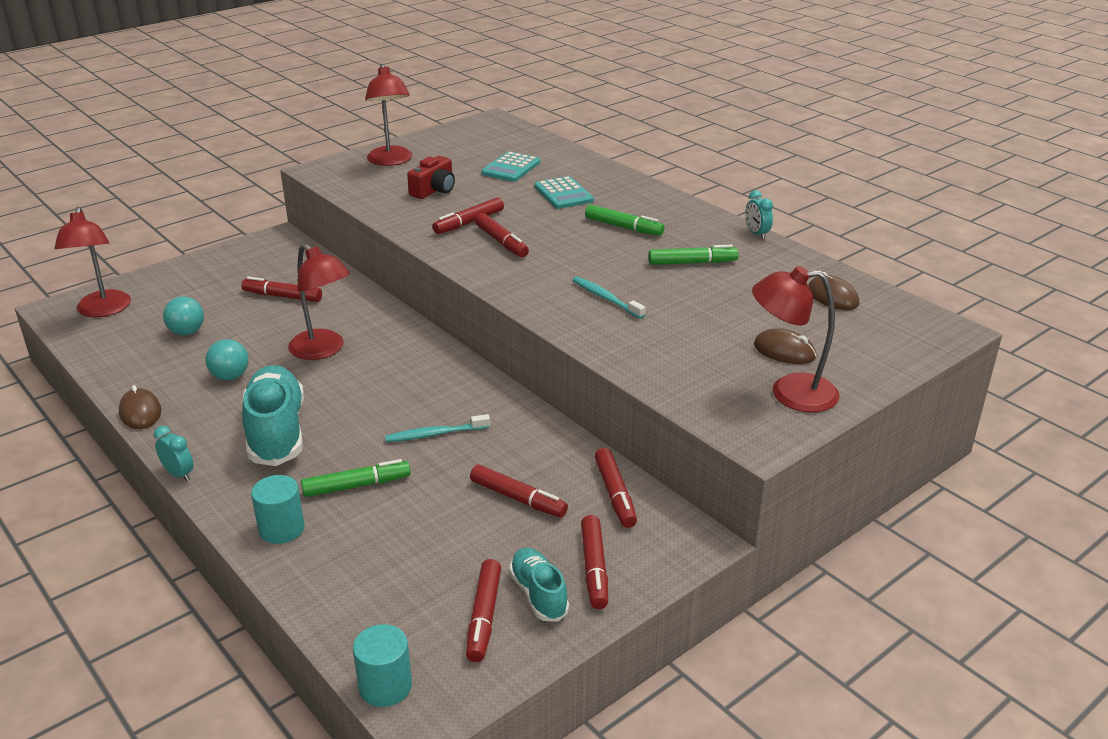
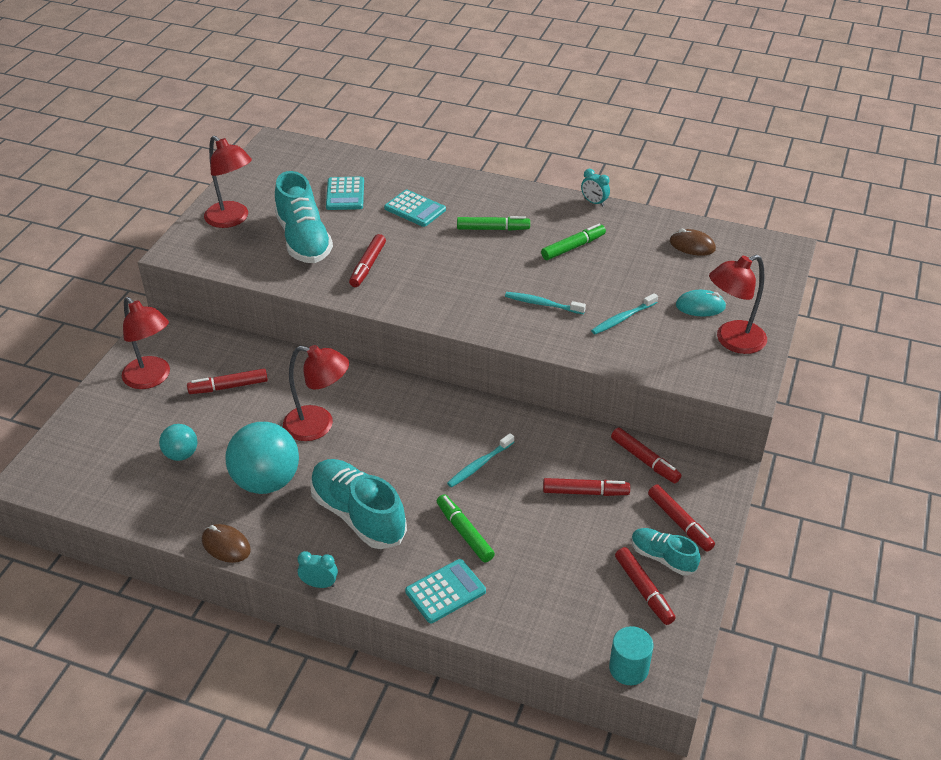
camera: 30 degrees left, 10 degrees up
red lamp [54,207,131,317] -> red lamp moved to [122,297,170,389]
turquoise ball [205,339,249,380] -> turquoise ball [226,422,299,494], size x1.89
turquoise cylinder [251,475,305,544] -> turquoise calculator [405,559,486,623]
green marker [301,459,411,497] -> green marker turned 75 degrees counterclockwise [437,494,495,562]
red camera [407,156,455,199] -> turquoise shoe [275,171,333,263]
red marker [475,213,529,257] -> none
brown mouse [754,328,816,364] -> turquoise mouse [676,290,726,317]
none -> turquoise toothbrush [591,293,658,335]

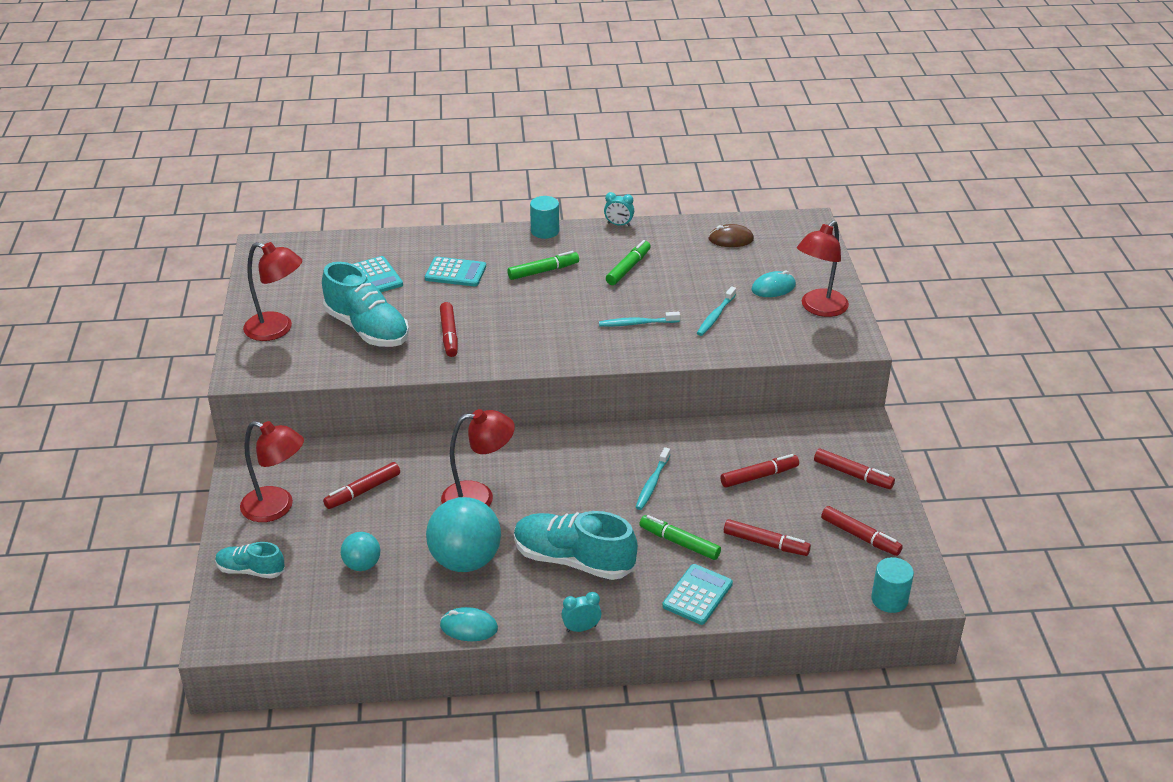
camera: 25 degrees left, 5 degrees down
brown mouse [202,524,251,563] -> turquoise mouse [440,607,498,641]
red marker [611,427,682,483] -> red marker moved to [724,519,811,556]
turquoise shoe [631,528,700,576] -> turquoise shoe moved to [215,542,285,579]
none -> turquoise cylinder [530,196,559,239]

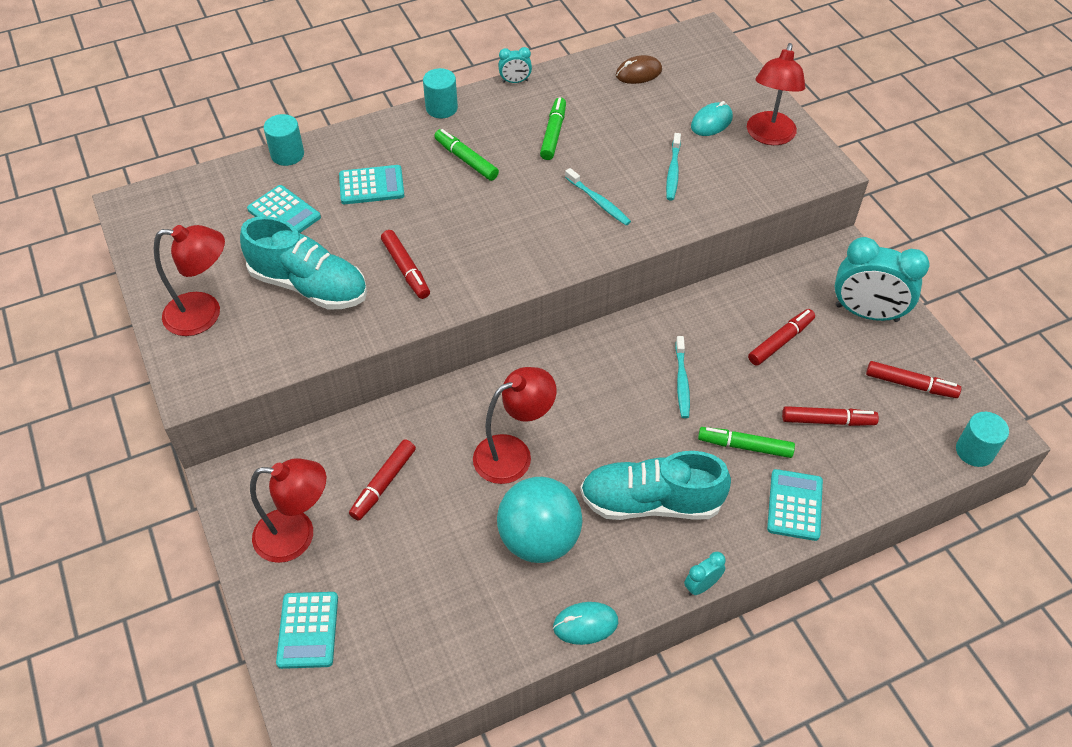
camera: 20 degrees left, 15 degrees up
turquoise shoe [215,542,285,579] -> turquoise calculator [276,592,338,669]
turquoise ball [341,532,380,571] -> none
green marker [507,251,579,280] -> green marker turned 90 degrees counterclockwise [434,129,499,181]
turquoise toothbrush [599,312,680,327] -> turquoise toothbrush turned 105 degrees counterclockwise [565,168,631,225]
red marker [814,449,895,489] -> turquoise clock [835,237,930,322]
none -> turquoise cylinder [264,114,304,166]

